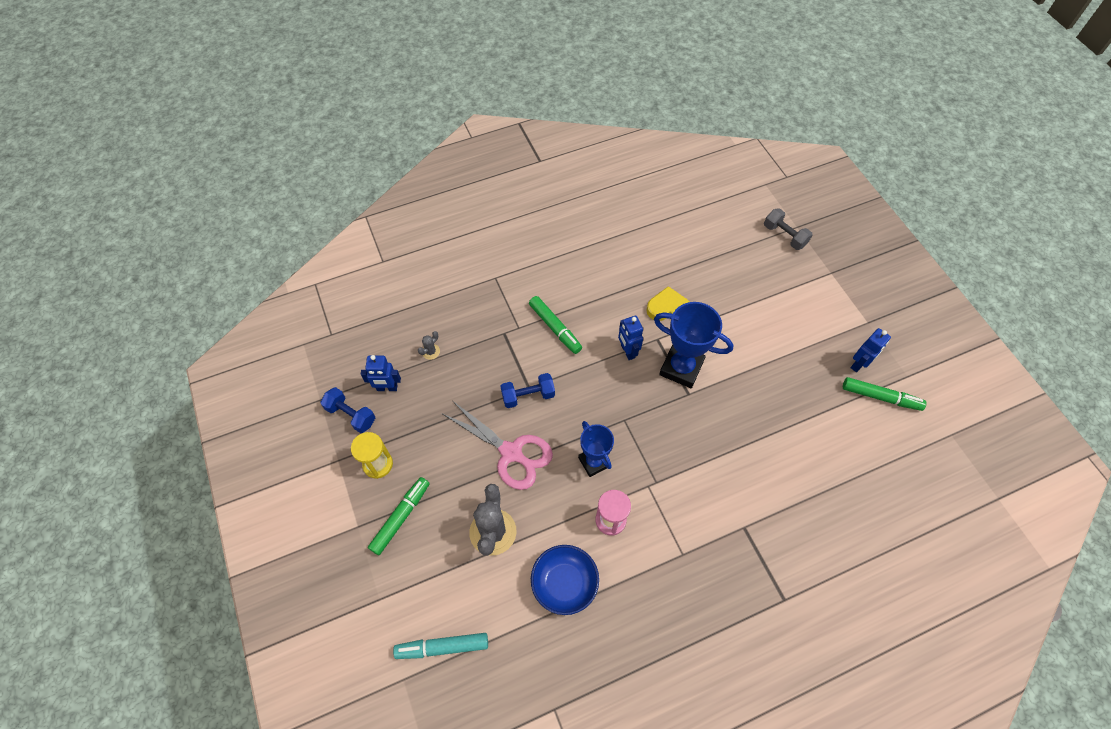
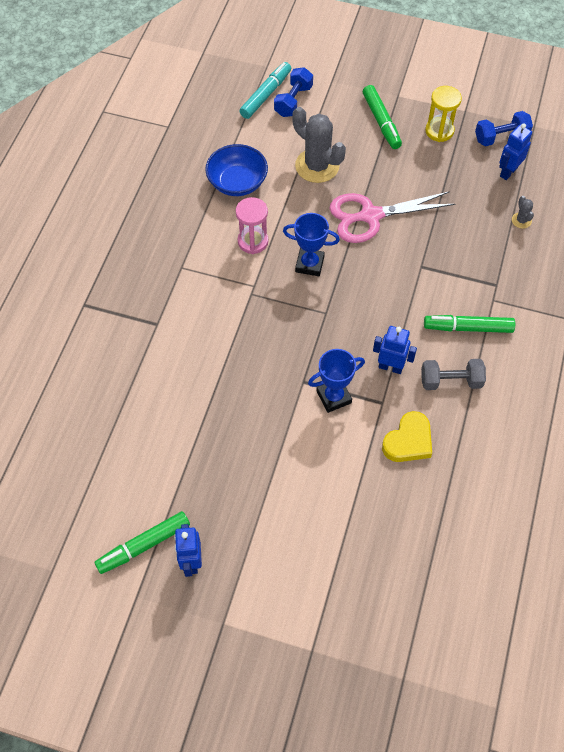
camera: 130 degrees right, 0 degrees up
blue dumbbell [501,373,555,408] -> blue dumbbell moved to [274,67,313,117]
blue trophy [654,302,734,388] -> blue trophy [308,349,365,413], size x0.64
grey dumbbell [764,208,813,250] -> grey dumbbell moved to [421,359,486,390]

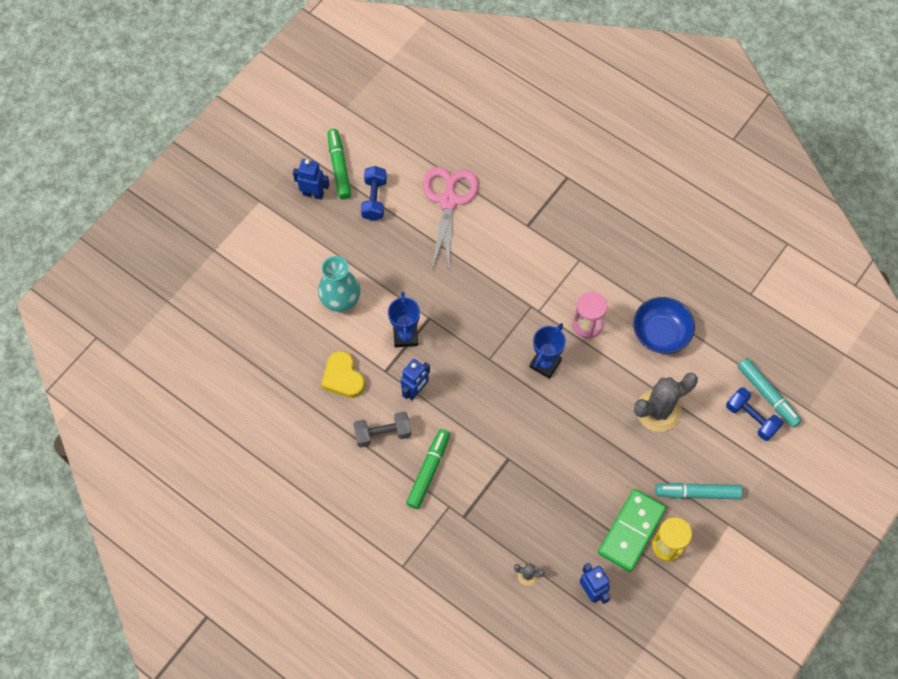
camera: 110 degrees right, 5 degrees up
pink scissors [329,191,455,243] -> pink scissors moved to [423,167,478,272]
green marker [363,85,402,149] -> turquoise marker [655,483,743,499]
grey dumbbell [421,359,486,390] -> grey dumbbell turned 60 degrees clockwise [353,412,411,448]
blue dumbbell [475,111,533,146] -> blue dumbbell moved to [361,166,387,221]
none -> turquoise vase [318,256,360,312]
none -> green domino [598,489,667,572]

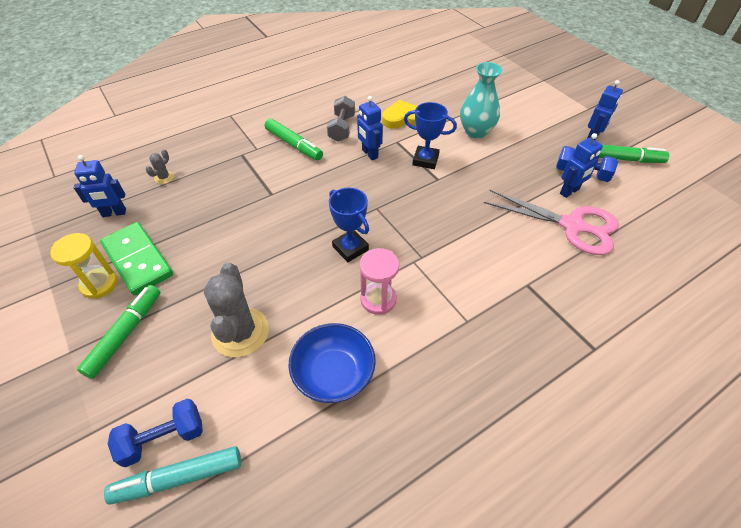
camera: 110 degrees right, 15 degrees down
turquoise marker [655,483,743,499] -> green marker [77,285,161,379]
none -> blue robot [560,133,603,198]

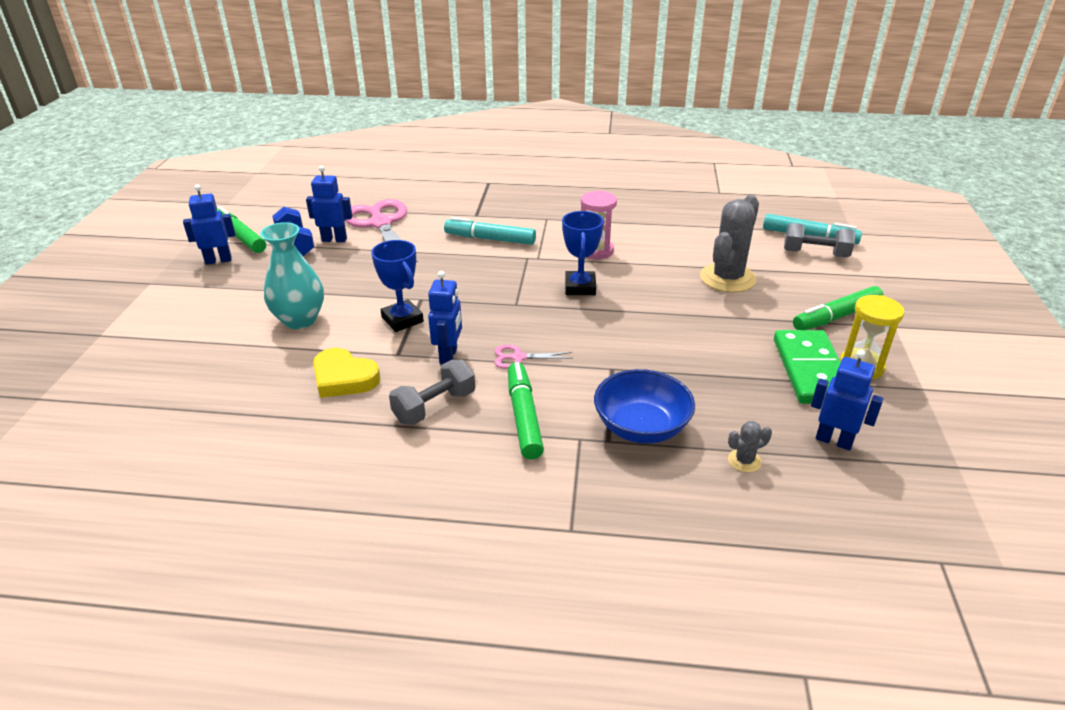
camera: 140 degrees left, 15 degrees down
blue dumbbell [108,399,203,467] -> grey dumbbell [784,223,855,258]
blue bowl [289,323,376,403] -> blue bowl moved to [594,369,695,444]
none -> turquoise marker [444,217,536,245]
none -> pink scissors [494,345,573,369]

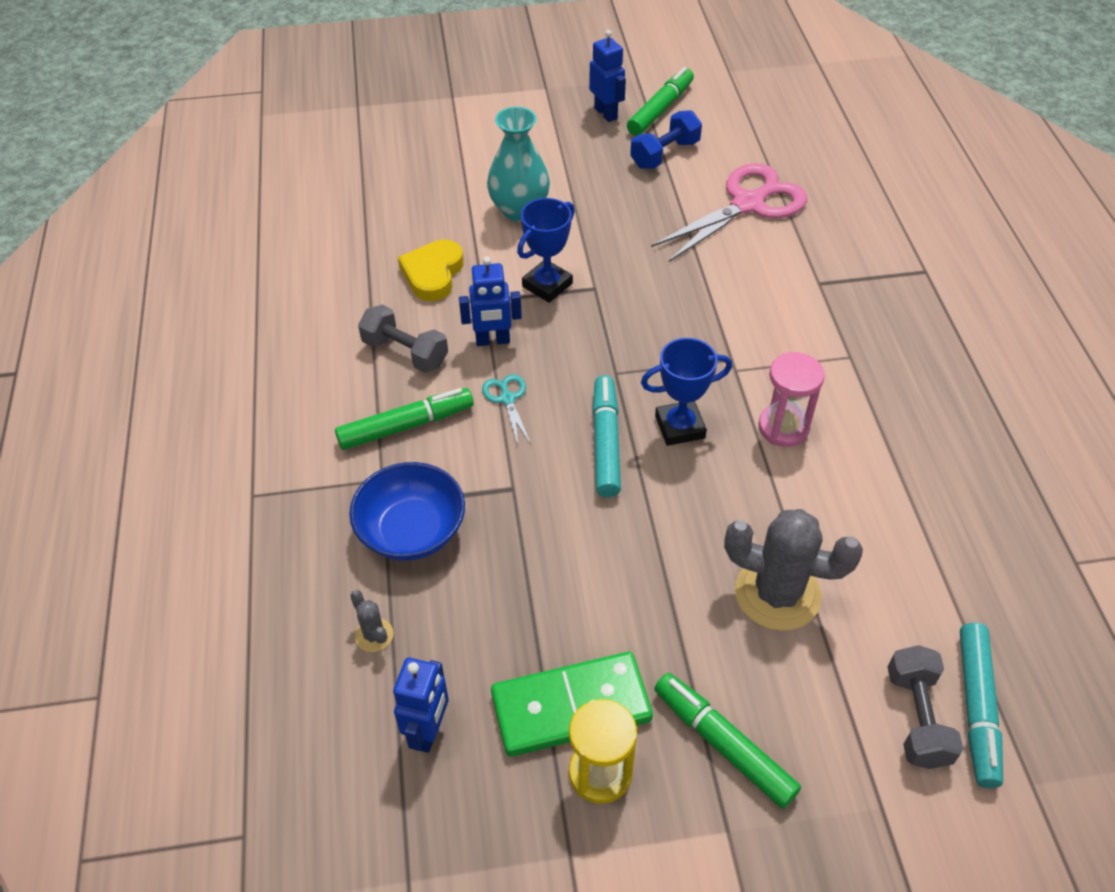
camera: 75 degrees right, 15 degrees up
blue robot [306,166,352,242] -> none
turquoise marker [444,217,536,245] -> turquoise marker moved to [592,375,621,498]
pink scissors [494,345,573,369] -> turquoise scissors [482,374,531,445]

